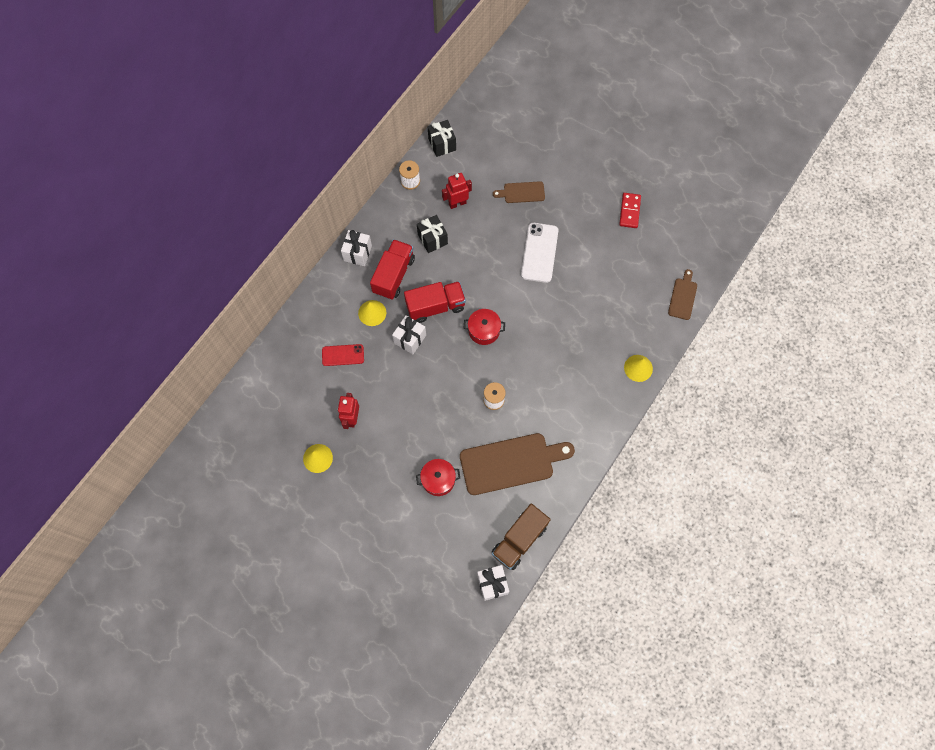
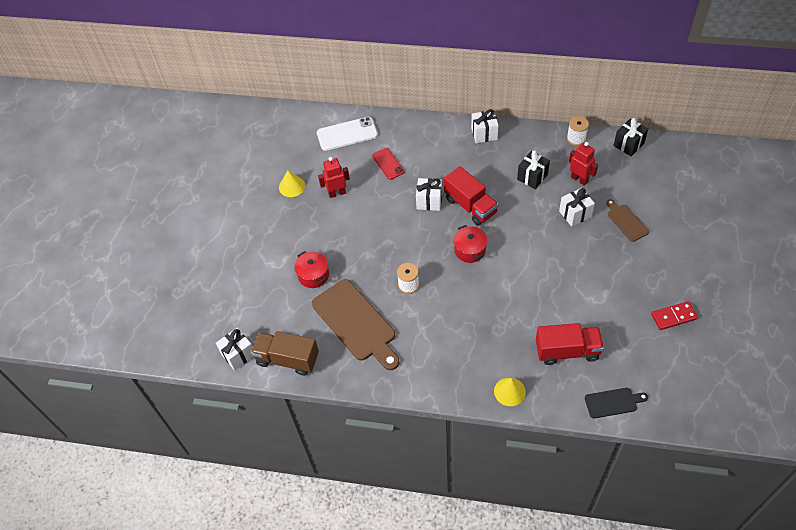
camera: 70 degrees right, 15 degrees down
yellow cone [358,300,386,326] -> none
red truck [370,239,415,300] -> red truck moved to [536,323,604,365]
white phone [521,223,559,283] -> white phone moved to [317,117,378,151]
brown cutting board [668,269,697,320] -> black cutting board [585,388,648,418]
none -> white gift [559,188,595,227]

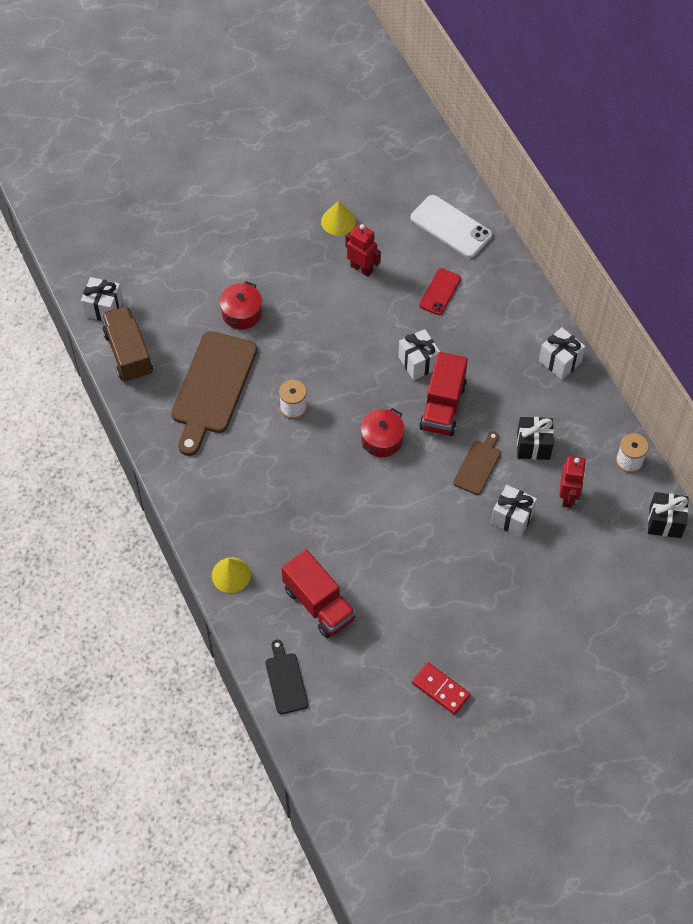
camera: 50 degrees right, 5 degrees up
black cutting board [585,388,648,418] -> black cutting board turned 150 degrees counterclockwise [265,640,308,714]
brown cutting board [606,199,649,242] -> brown cutting board moved to [453,431,501,495]

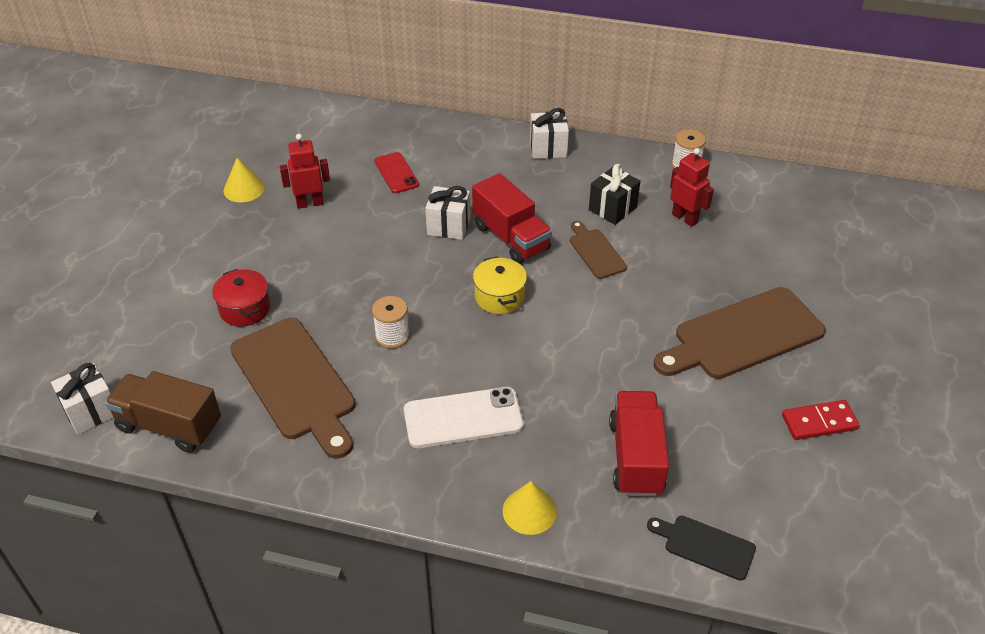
camera: 50 degrees left, 15 degrees down
red truck [282,550,356,638] -> red truck turned 90 degrees counterclockwise [609,391,669,497]
red pot [360,408,405,457] -> yellow pot [473,256,527,314]
white phone [410,195,492,258] -> white phone moved to [404,387,524,448]
white gift [491,485,537,537] -> none
black gift [648,492,689,538] -> none
none -> brown cutting board [654,287,826,379]

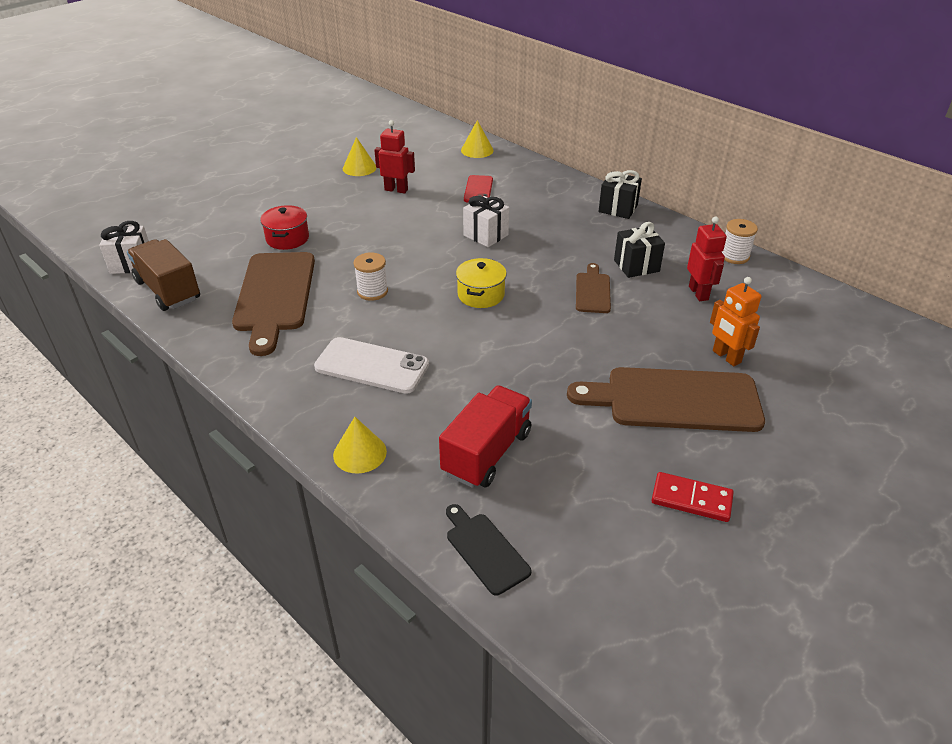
camera: 30 degrees right, 5 degrees down
red truck [472,173,552,264] -> none
white gift [530,108,569,159] -> black gift [599,170,642,219]
none -> yellow cone [461,120,494,158]
none -> orange robot [710,277,761,366]

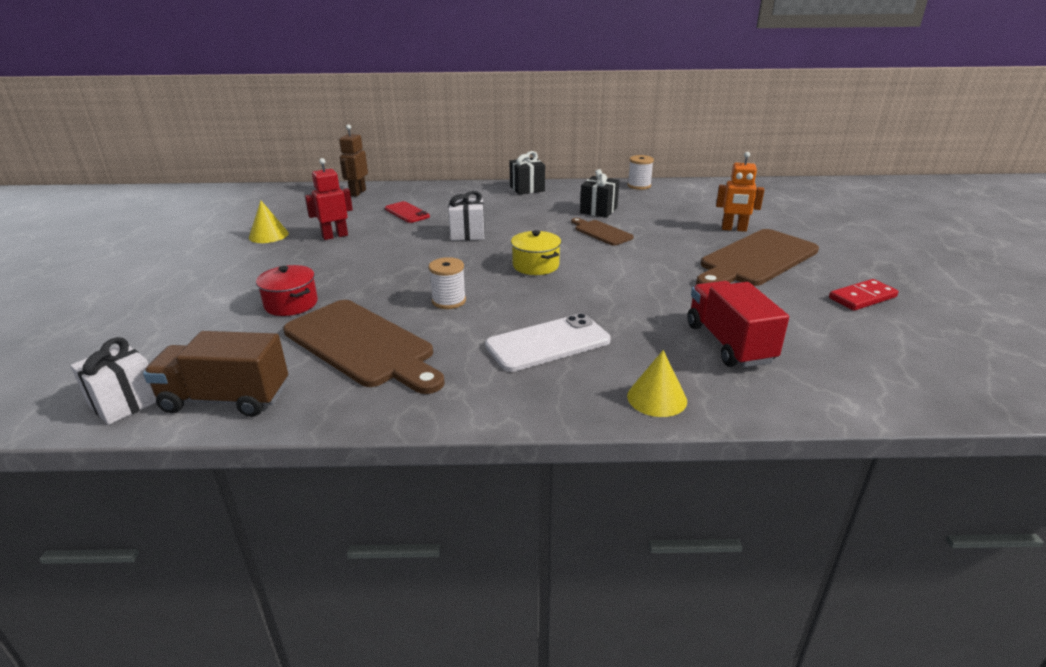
camera: 45 degrees left, 10 degrees down
black cutting board [446,504,531,595] -> none
yellow cone [461,120,494,158] -> brown robot [339,124,368,197]
red robot [687,216,727,301] -> none

